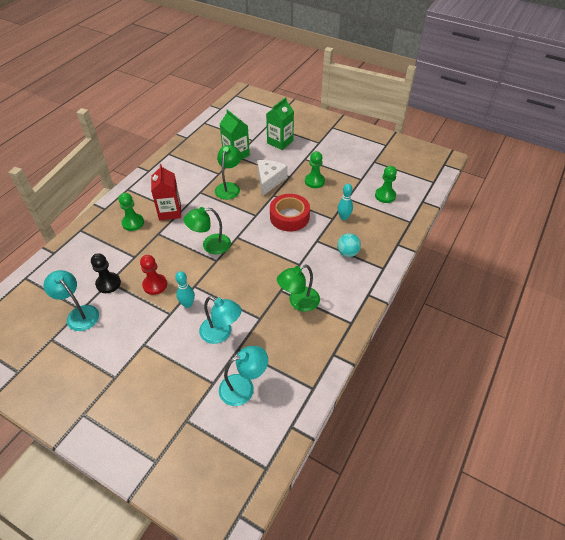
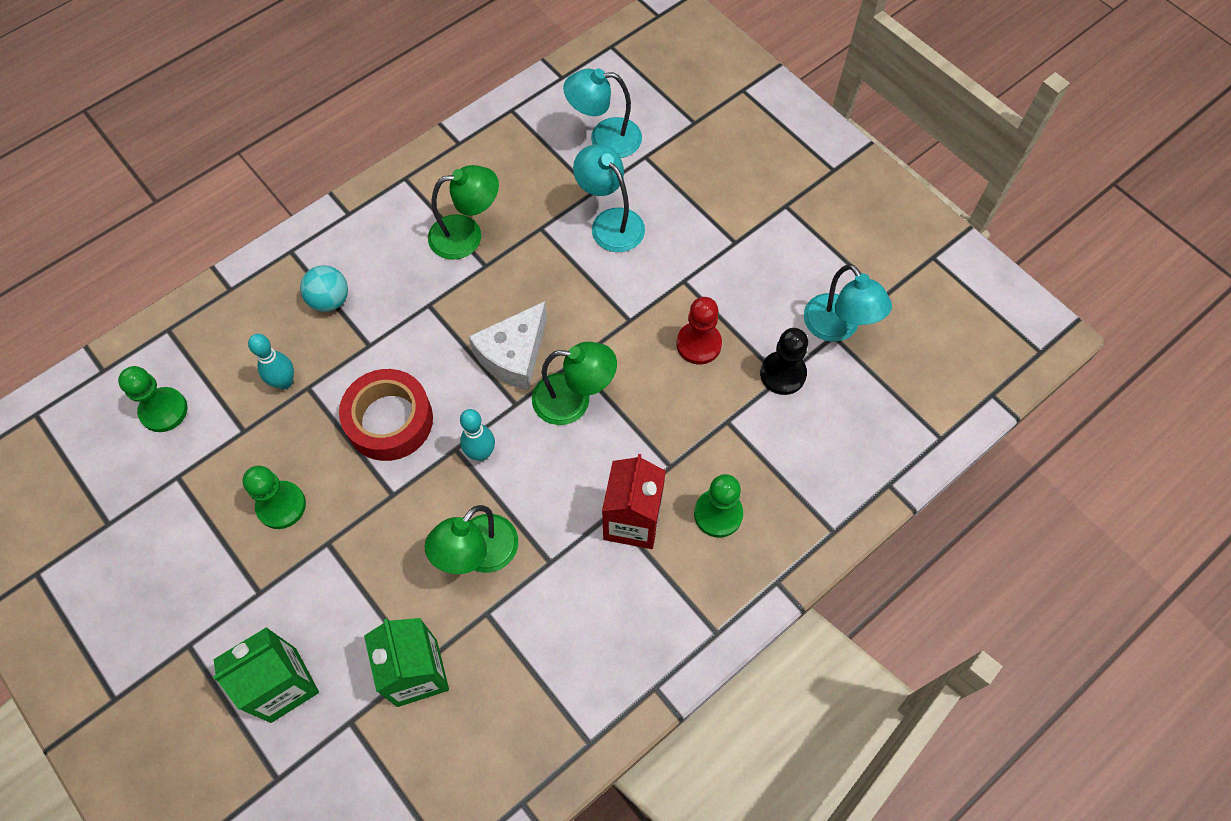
camera: 160 degrees left, 15 degrees up
turquoise bowling pin [176,271,195,308] -> turquoise bowling pin moved to [460,409,495,461]
white cheese [257,160,288,196] -> white cheese moved to [468,301,547,391]

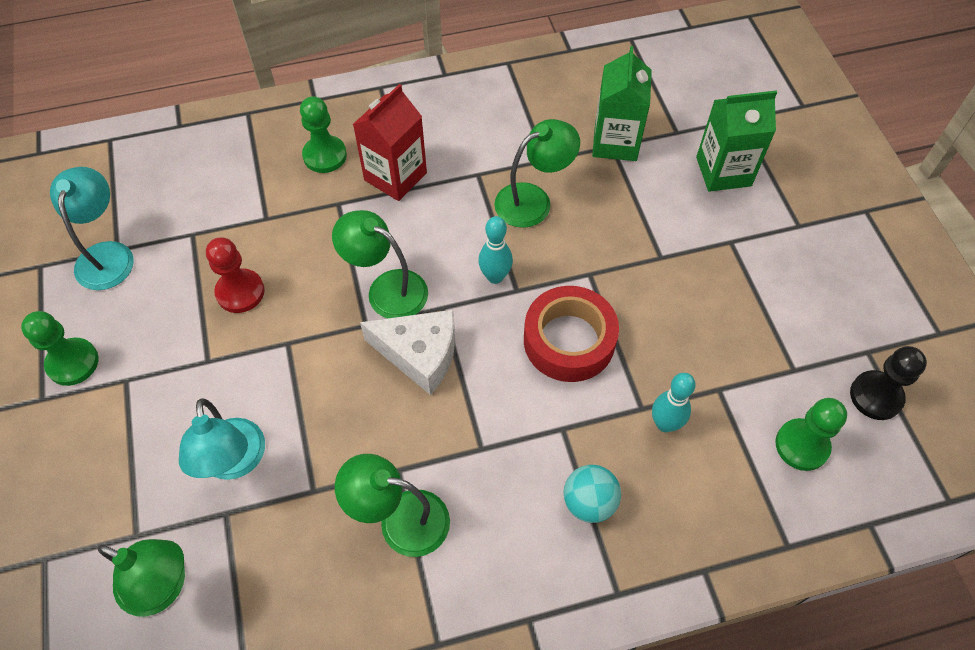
camera: 155 degrees left, 5 degrees down
green pawn [243,466,306,529] -> green pawn moved to [21,311,99,386]
white cheese [468,301,547,391] -> white cheese turned 45 degrees clockwise [360,310,455,395]
turquoise lamp [563,69,642,158] -> green lamp [98,539,185,616]
black pawn [760,328,808,395] -> black pawn moved to [850,346,927,420]

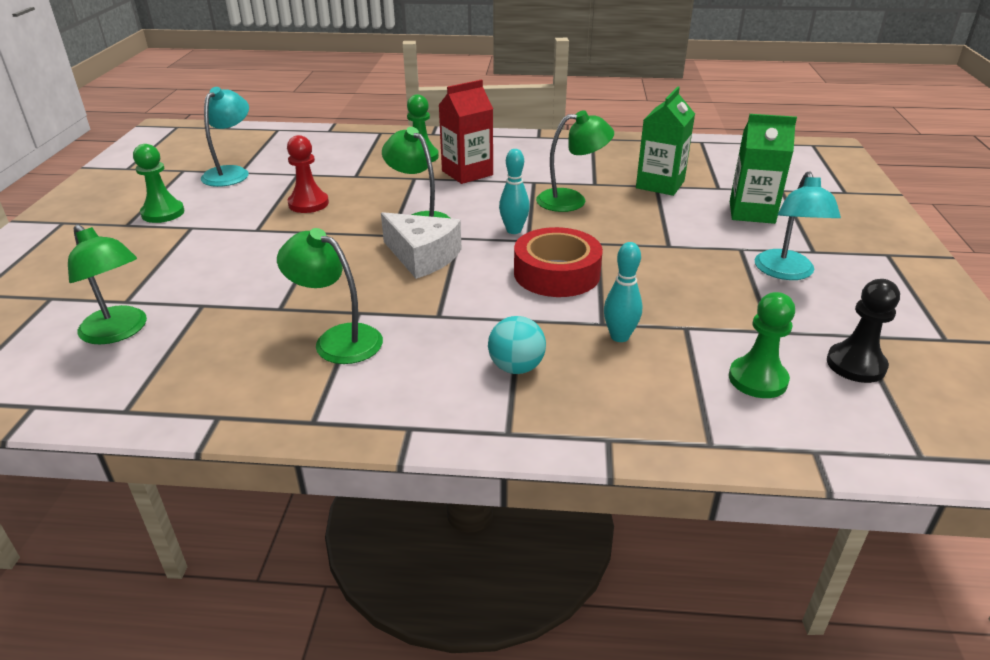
camera: 20 degrees right, 25 degrees down
turquoise lamp [179,398,265,480] -> turquoise lamp moved to [754,171,841,280]

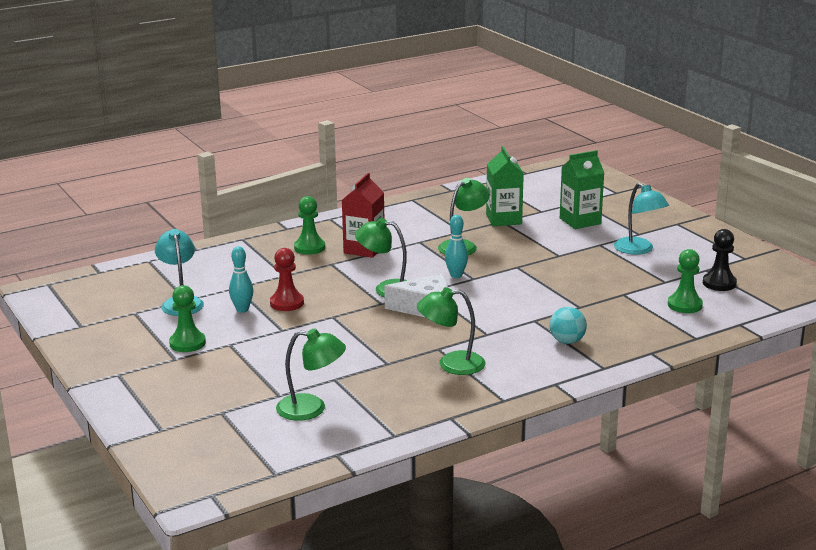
camera: 35 degrees left, 10 degrees down
red tape [514,227,603,297] -> none
turquoise bowling pin [604,242,642,342] -> turquoise bowling pin moved to [229,246,253,313]

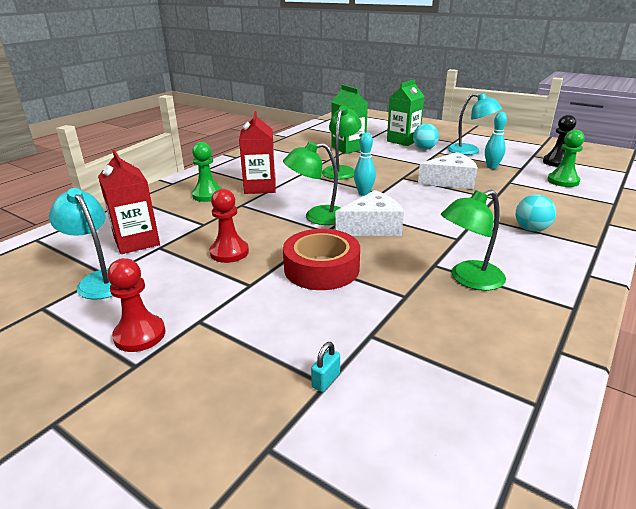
camera: 25 degrees left, 5 degrees up
green pawn [169,285,206,352] -> red pawn [107,258,166,352]
turquoise bowling pin [229,246,253,313] -> turquoise bowling pin moved to [485,112,507,169]
green lamp [276,328,346,421] -> none
none -> red carton [98,150,160,254]
none -> red tape [283,229,360,290]
none -> turquoise padlock [311,342,340,392]
none -> turquoise ball [413,123,439,150]
none -> white cheese [418,152,477,189]

